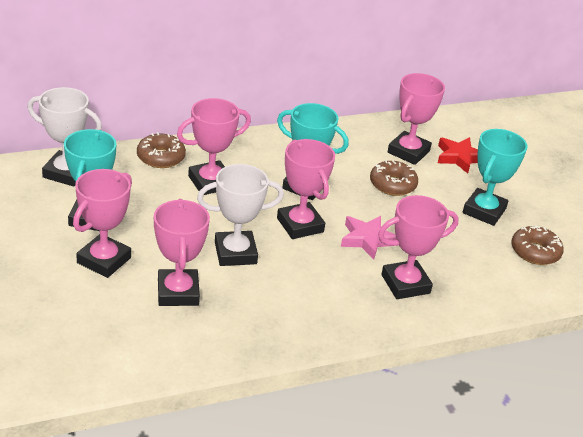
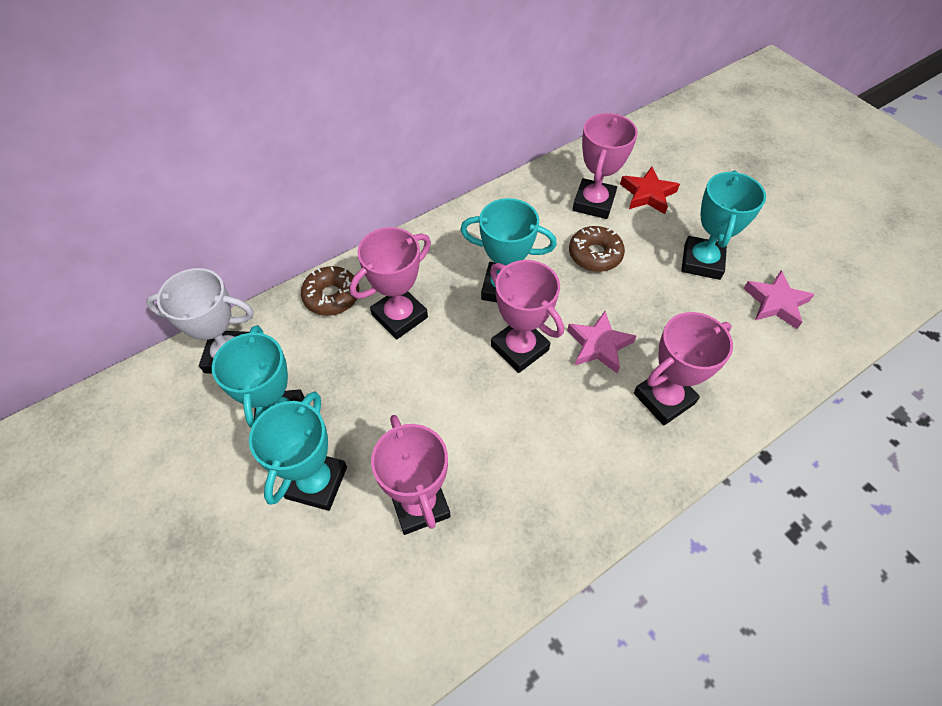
camera: 10 degrees left, 20 degrees up
pink trophy [73,169,132,278] -> turquoise trophy [249,391,347,511]
white trophy [197,164,284,266] -> none
brown donut [511,225,564,265] -> pink star [743,271,815,329]

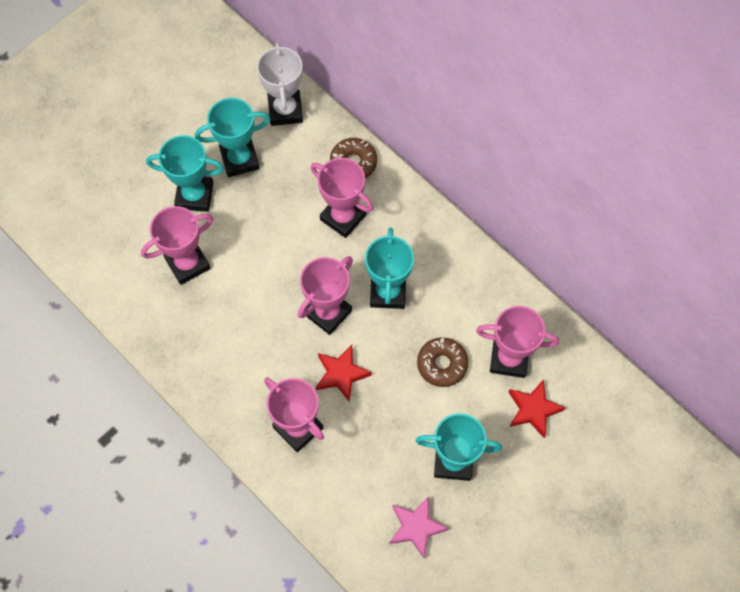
camera: 80 degrees right, 10 degrees up
pink star [567,311,636,373] -> red star [316,345,372,402]

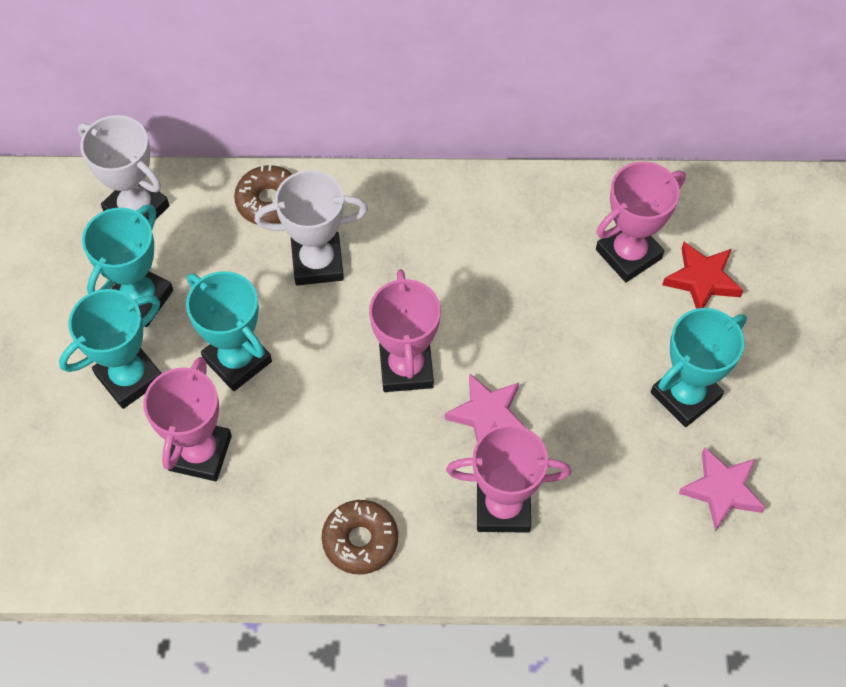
camera: 45 degrees left, 5 degrees down
pink trophy [311,158,373,238] -> white trophy [254,170,368,286]
red star [316,345,372,402] -> pink star [445,374,526,442]
turquoise trophy [365,228,414,309] -> turquoise trophy moved to [186,271,272,391]
brown donut [417,337,468,387] -> brown donut moved to [322,500,398,574]

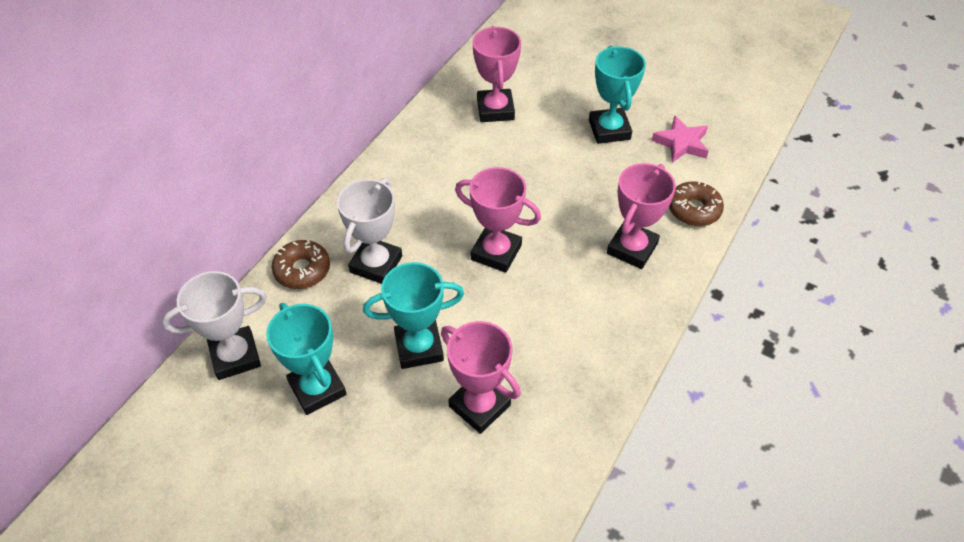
camera: 60 degrees left, 10 degrees down
turquoise trophy [59,289,162,409] -> none
brown donut [322,500,398,574] -> brown donut moved to [669,180,724,226]
pink star [445,374,526,442] -> none
red star [662,242,743,309] -> none

